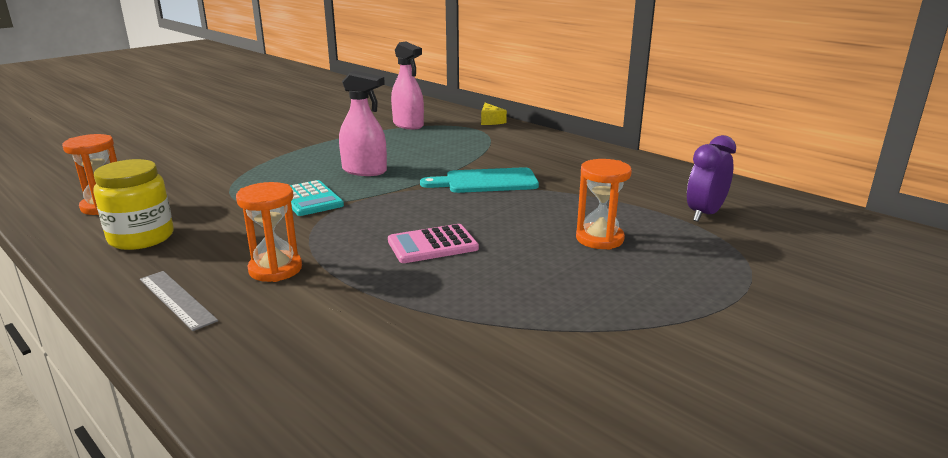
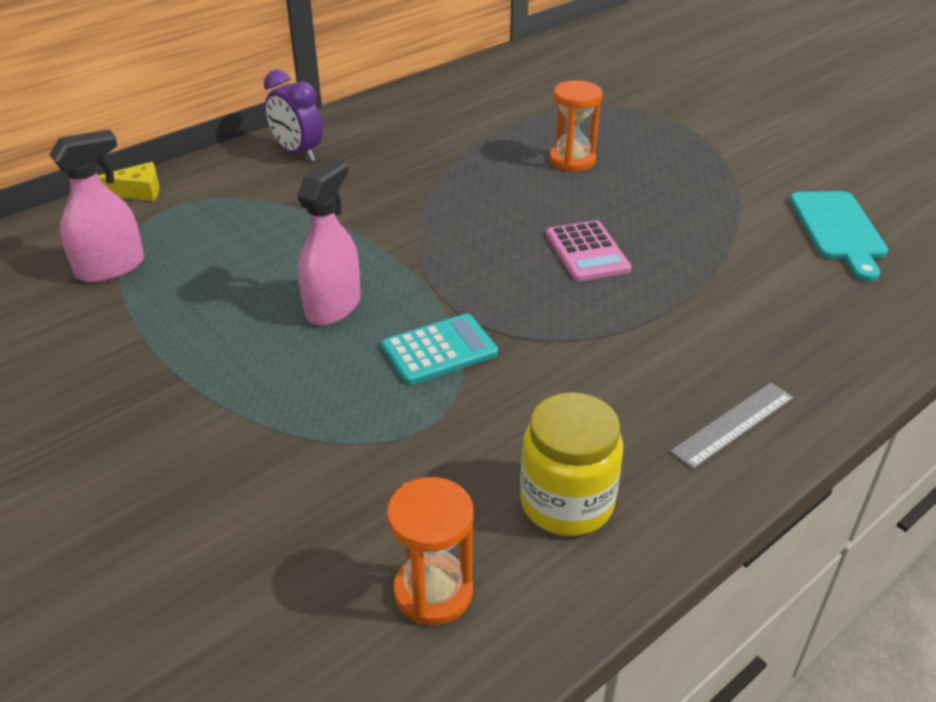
camera: 85 degrees left, 15 degrees up
orange hourglass [236,182,302,282] -> none
turquoise cutting board [420,167,539,193] -> turquoise cutting board moved to [790,191,888,282]
purple clock [687,135,736,222] -> purple clock moved to [264,70,323,161]

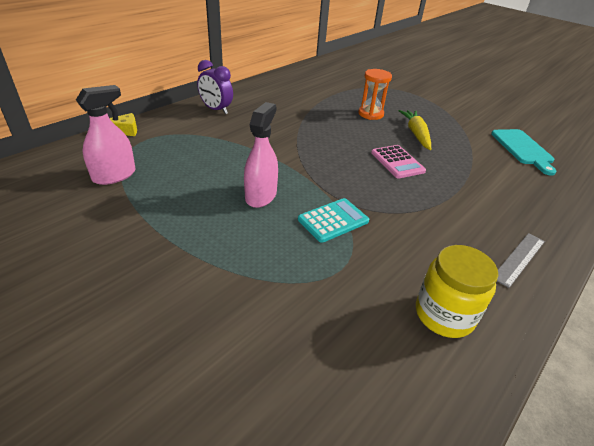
camera: 10 degrees left, 0 degrees up
orange hourglass [387,477,474,625] -> none
none -> yellow carrot [399,110,431,150]

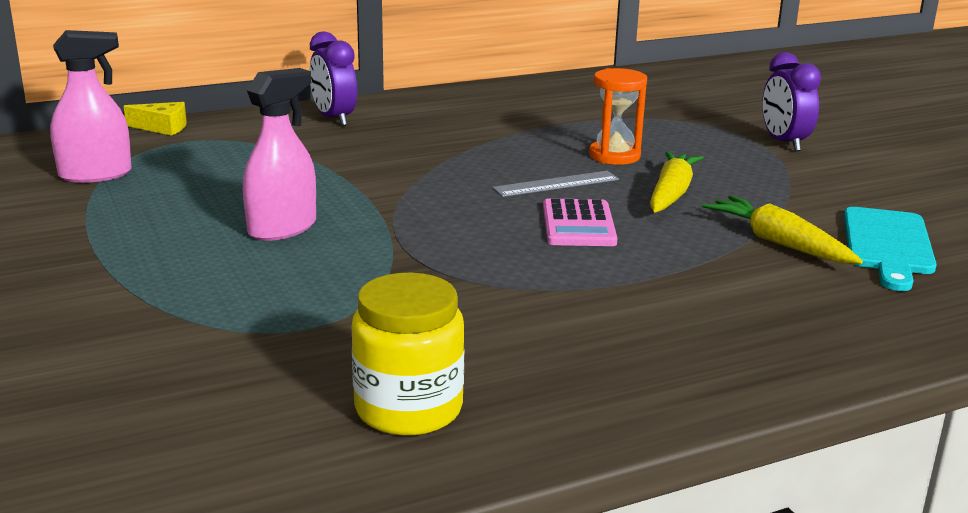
camera: 25 degrees right, 15 degrees down
turquoise calculator [298,198,369,243] -> none
grey ruler [497,233,545,288] -> grey ruler moved to [492,171,619,197]
none -> yellow carrot [702,195,863,264]
none -> purple clock [762,52,821,152]

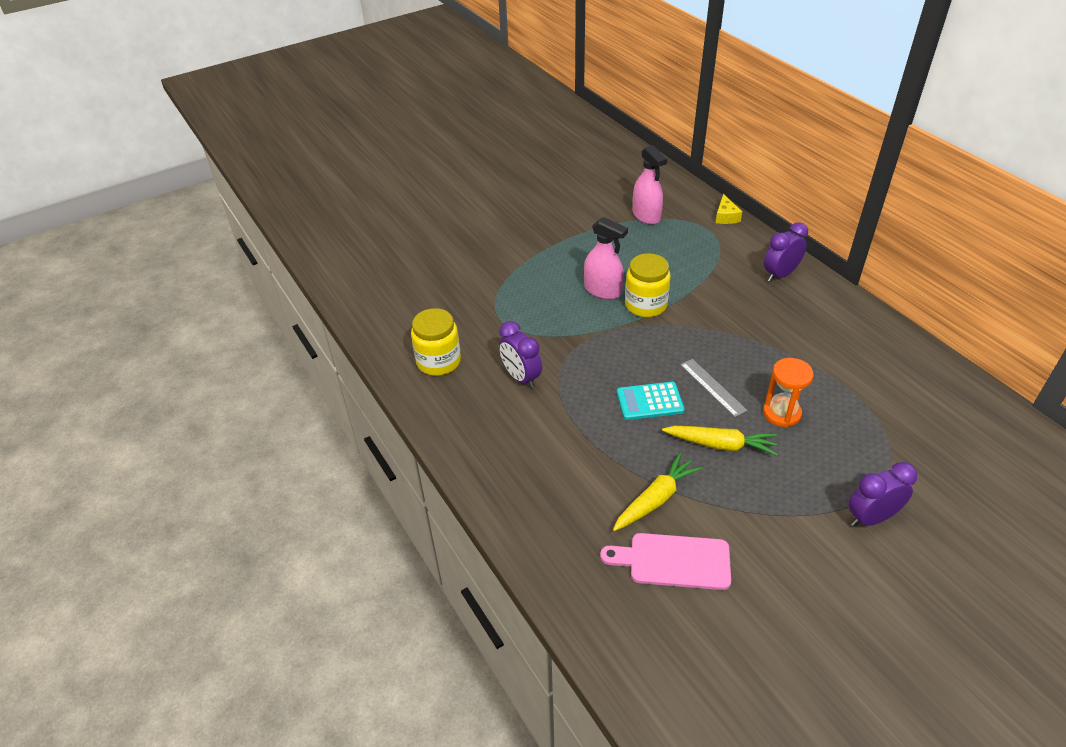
camera: 85 degrees right, 20 degrees up
pink calculator [543,198,617,246] -> turquoise calculator [617,382,685,420]
turquoise cutting board [844,207,937,291] -> pink cutting board [600,533,731,590]
none -> purple clock [499,321,542,389]
none -> yellow jar [625,253,671,317]

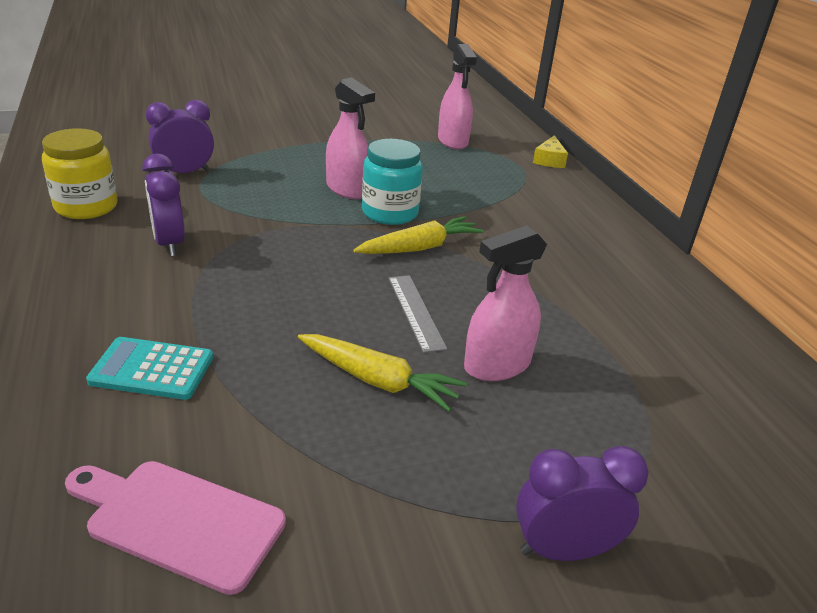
camera: 10 degrees right, 10 degrees down
yellow carrot [613,453,703,531] -> yellow carrot moved to [353,216,484,254]
turquoise calculator [617,382,685,420] -> turquoise calculator moved to [86,337,213,400]
yellow jar [625,253,671,317] -> turquoise jar [362,139,423,225]
orange hourglass [763,358,814,427] -> pink spray bottle [464,225,547,381]
purple clock [764,222,808,282] -> purple clock moved to [146,100,214,173]

